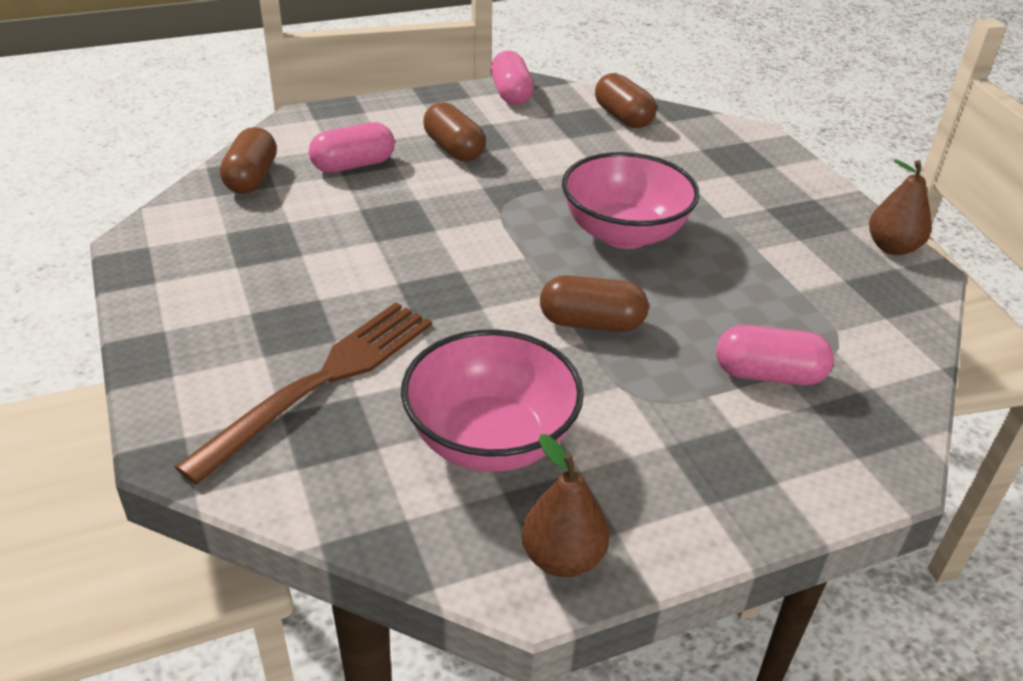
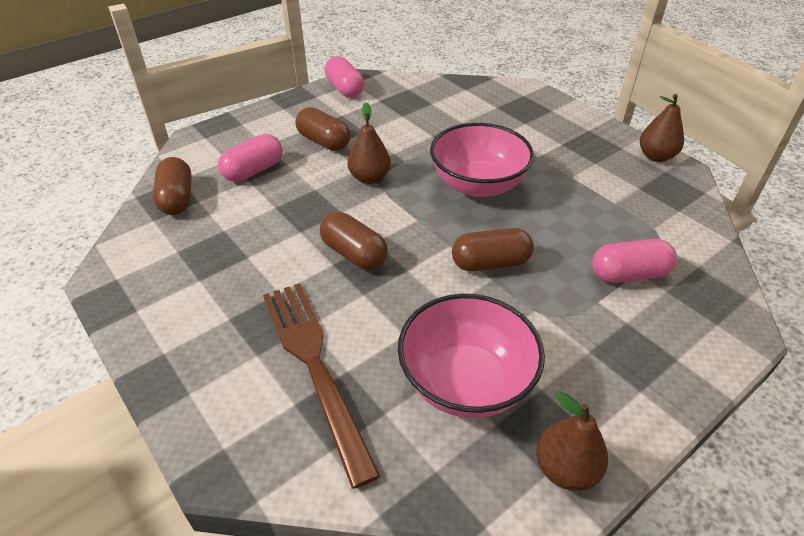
camera: 15 degrees left, 5 degrees up
brown fork [175,302,432,485] -> brown fork turned 45 degrees counterclockwise [263,283,380,489]
brown capsule [595,73,657,128] -> brown capsule moved to [320,212,388,270]
none -> brown pear [348,102,391,184]

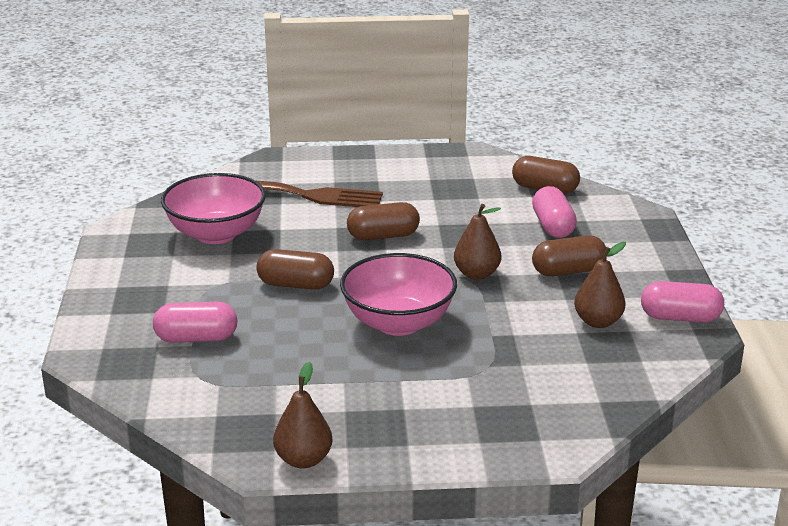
camera: 125 degrees right, 15 degrees down
brown capsule [452,228,534,271] -> brown capsule turned 75 degrees clockwise [256,249,334,290]
brown pear [537,391,608,491] -> brown pear moved to [574,242,626,328]
pink capsule [592,239,677,283] -> pink capsule turned 60 degrees clockwise [153,302,238,343]

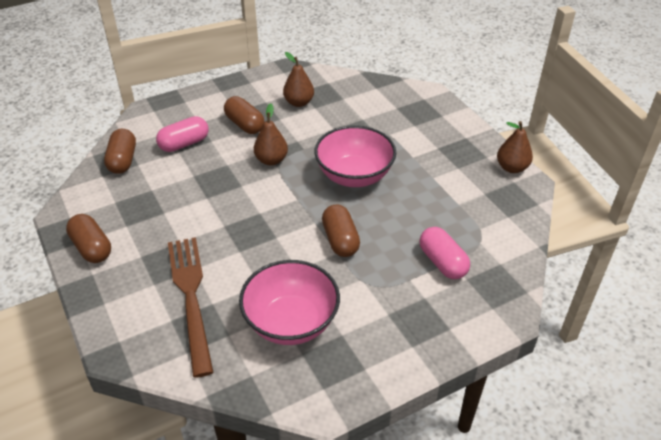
camera: 115 degrees left, 15 degrees up
brown capsule [347,202,420,240] -> brown capsule moved to [66,214,111,263]
pink capsule [641,281,724,322] -> none

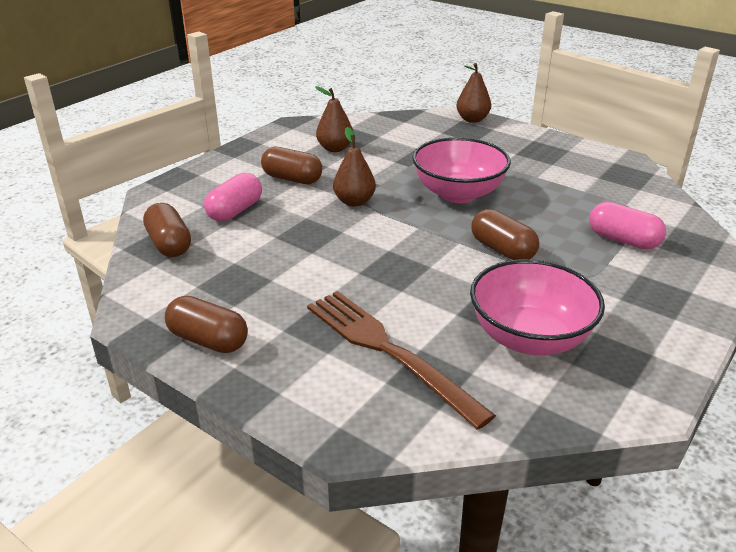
camera: 25 degrees left, 10 degrees down
brown pear [497,121,533,173] -> brown pear moved to [456,63,491,123]

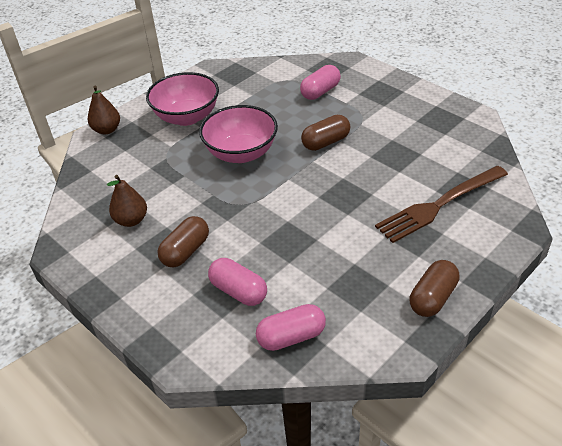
camera: 80 degrees left, 10 degrees up
brown capsule [143,203,191,257] -> pink capsule [256,304,326,351]
brown pear [333,127,376,206] -> none
pink bowl [470,259,605,355] -> pink bowl moved to [146,72,219,126]

